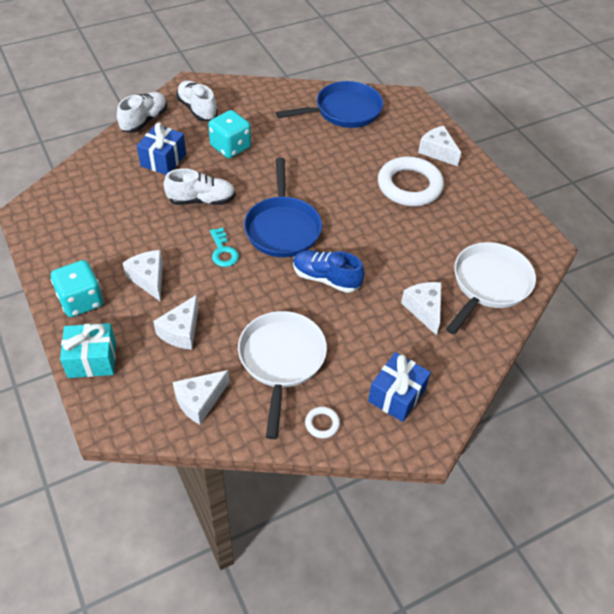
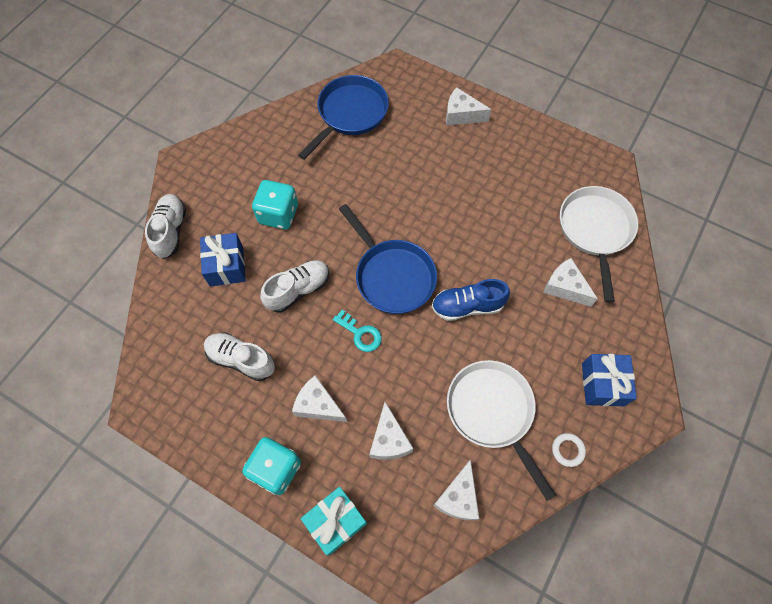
camera: 30 degrees left, 15 degrees up
white shoe [176,81,218,121] -> white shoe moved to [204,333,275,381]
white ring [378,156,444,206] -> none

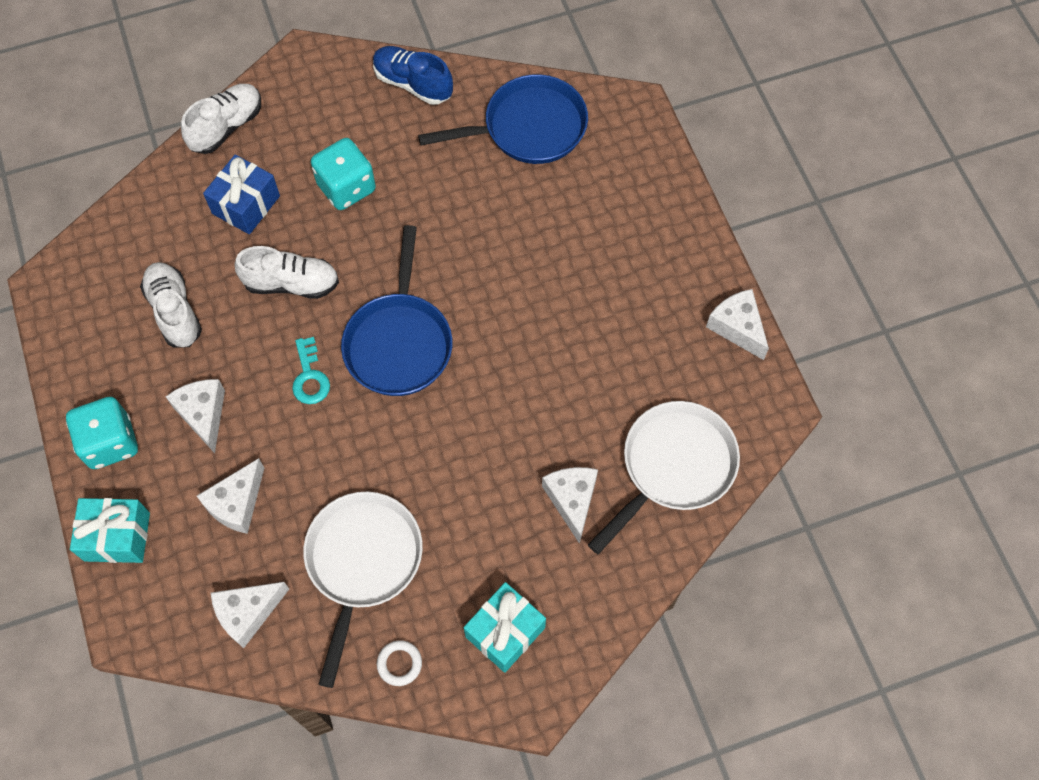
camera: 40 degrees right, 0 degrees up
blue shoe [432,279,510,321] -> blue shoe moved to [373,46,453,105]
white cheese [446,87,491,126] -> white cheese moved to [706,289,769,360]
blue gift [582,354,637,406] -> turquoise gift [464,582,546,673]

